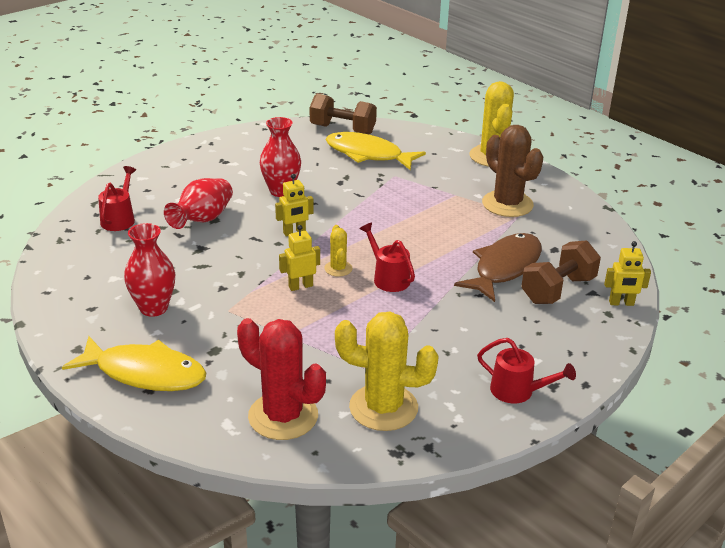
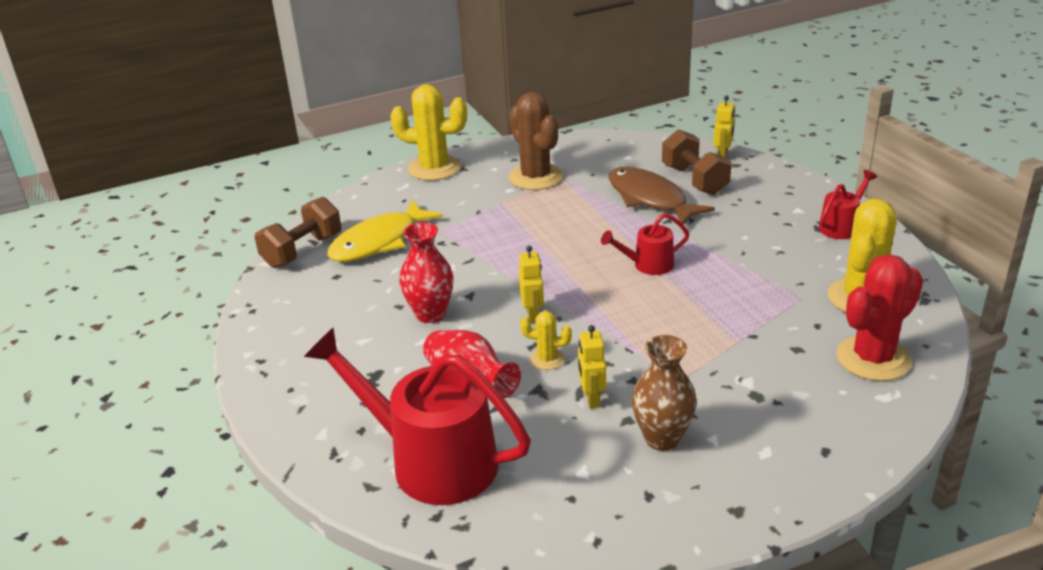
camera: 70 degrees left, 0 degrees up
yellow fish [62,336,206,391] -> none
red watering can [98,166,136,231] -> red watering can [304,328,531,505], size x2.09
red vase [124,223,175,317] -> brown vase [632,335,697,451]
yellow robot [279,225,320,291] -> yellow robot moved to [578,325,606,408]
yellow cactus [324,225,352,277] -> yellow cactus moved to [520,311,572,370]
brown cactus [482,125,543,217] -> brown cactus turned 75 degrees clockwise [508,92,563,190]

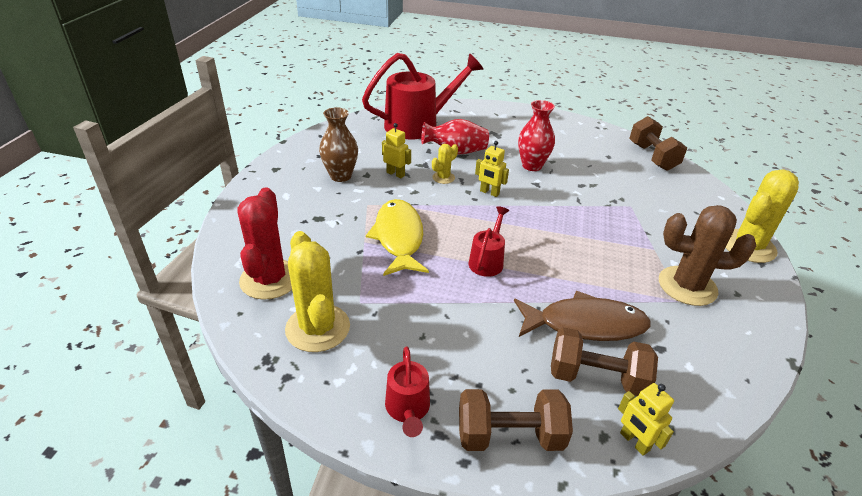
camera: 125 degrees right, 5 degrees up
yellow fish [327,199,443,262] -> yellow fish moved to [366,199,429,276]
none -> brown dumbbell [459,389,573,451]

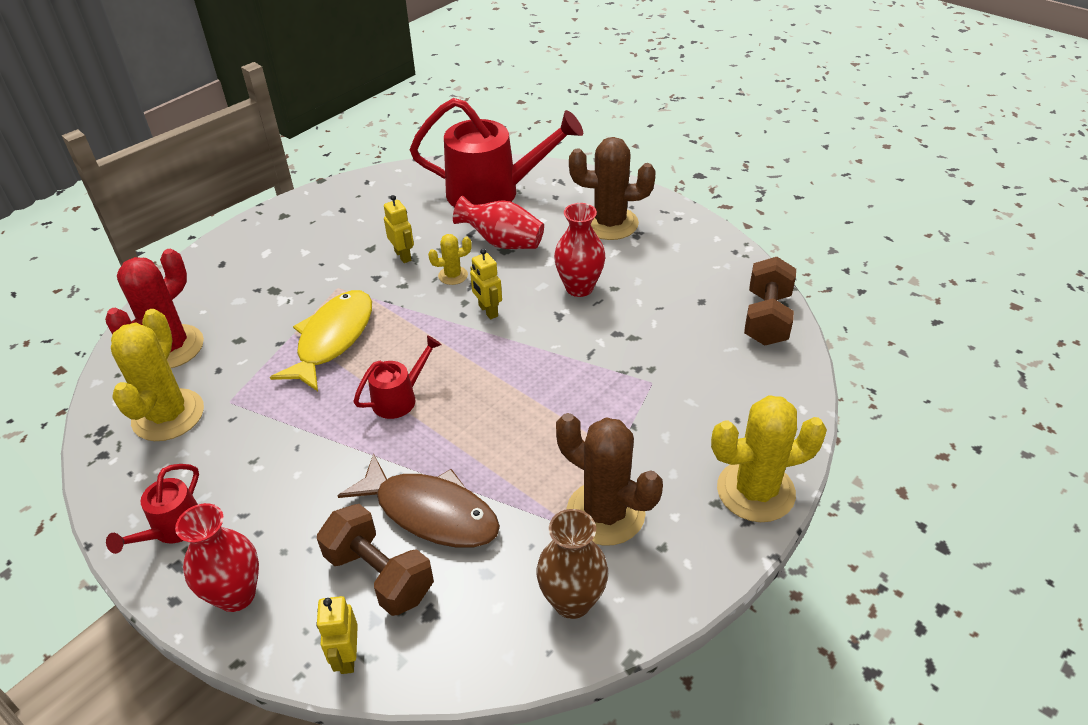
camera: 30 degrees right, 5 degrees up
brown vase [319,107,358,182] -> brown vase moved to [536,509,608,619]
brown dumbbell [459,389,573,451] -> red vase [175,503,259,612]
none -> brown cactus [569,137,655,240]

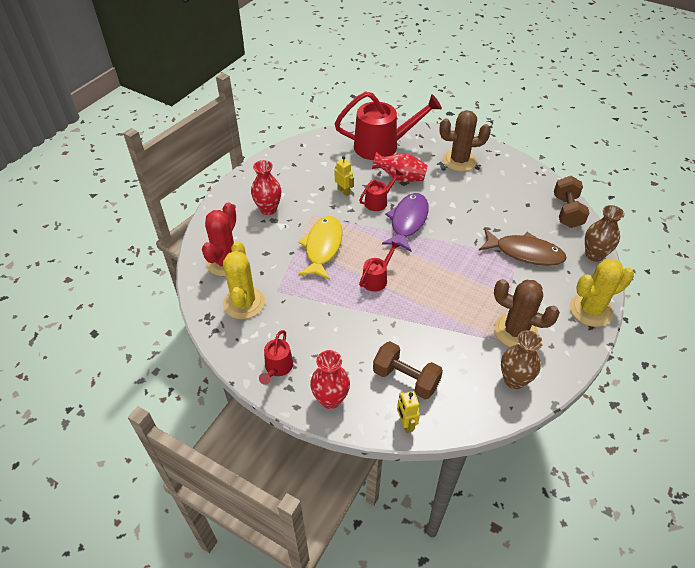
camera: 10 degrees left, 5 degrees up
brown fish [338,453,500,548] -> brown fish moved to [479,229,567,266]
yellow cactus [428,234,472,285] -> red watering can [359,169,403,211]
yellow robot [470,249,502,319] -> purple fish [382,193,429,252]
red vase [554,203,605,297] -> red vase moved to [251,160,281,215]
none -> brown vase [585,205,625,262]

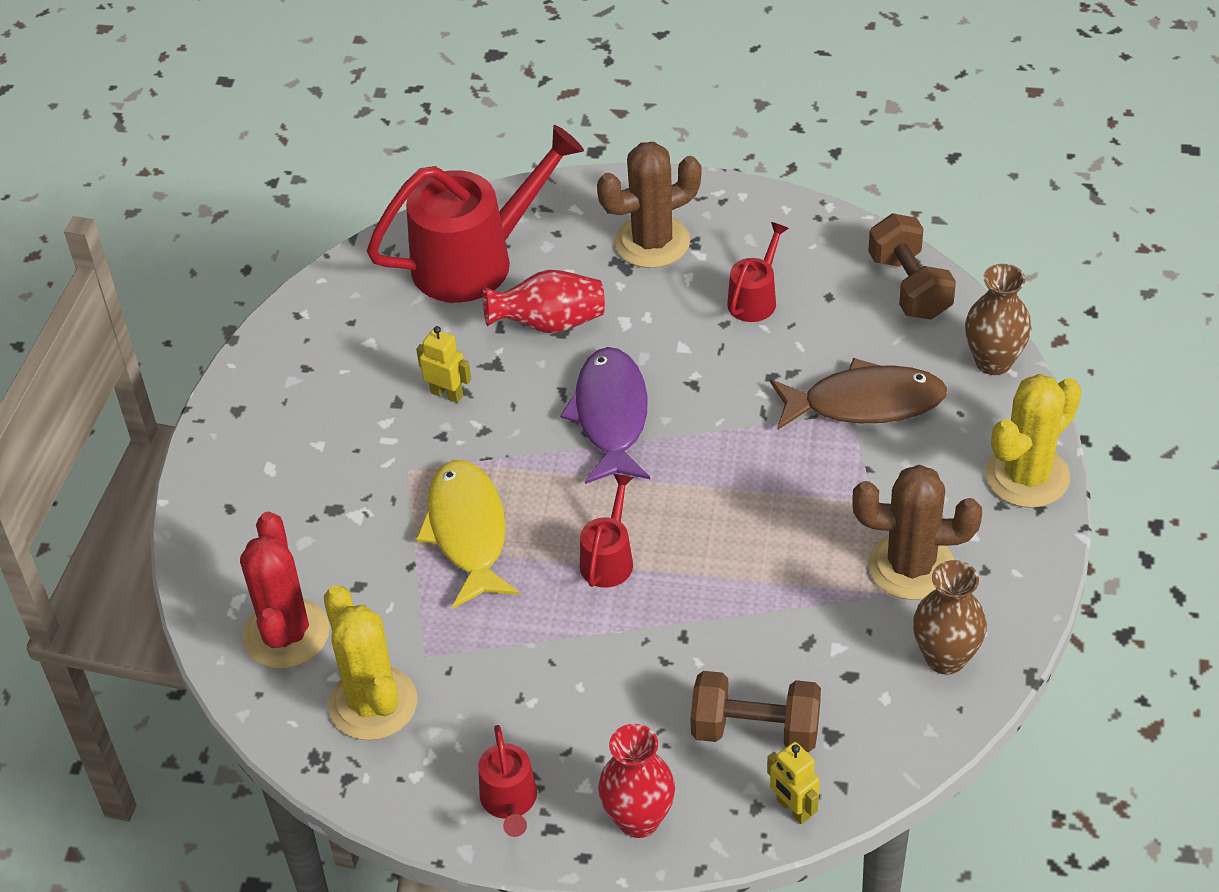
camera: 20 degrees left, 0 degrees up
red vase [251,160,281,215] -> none
red watering can [359,169,403,211] -> red watering can moved to [727,222,789,322]

